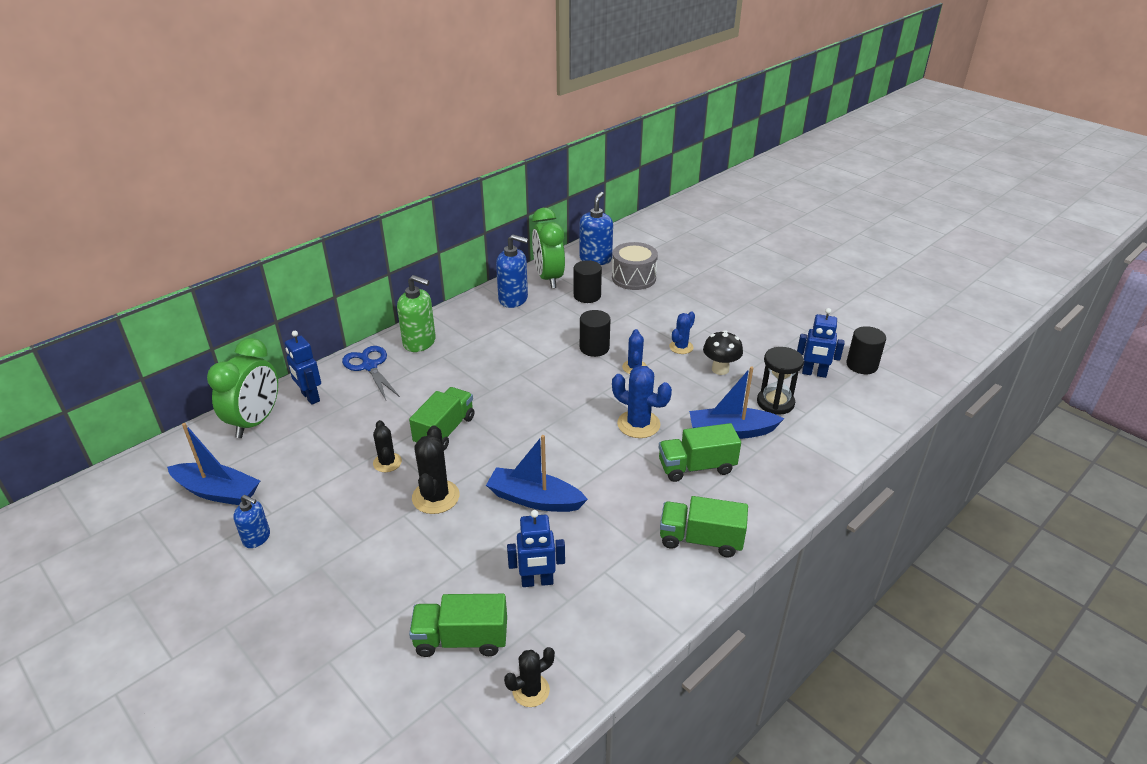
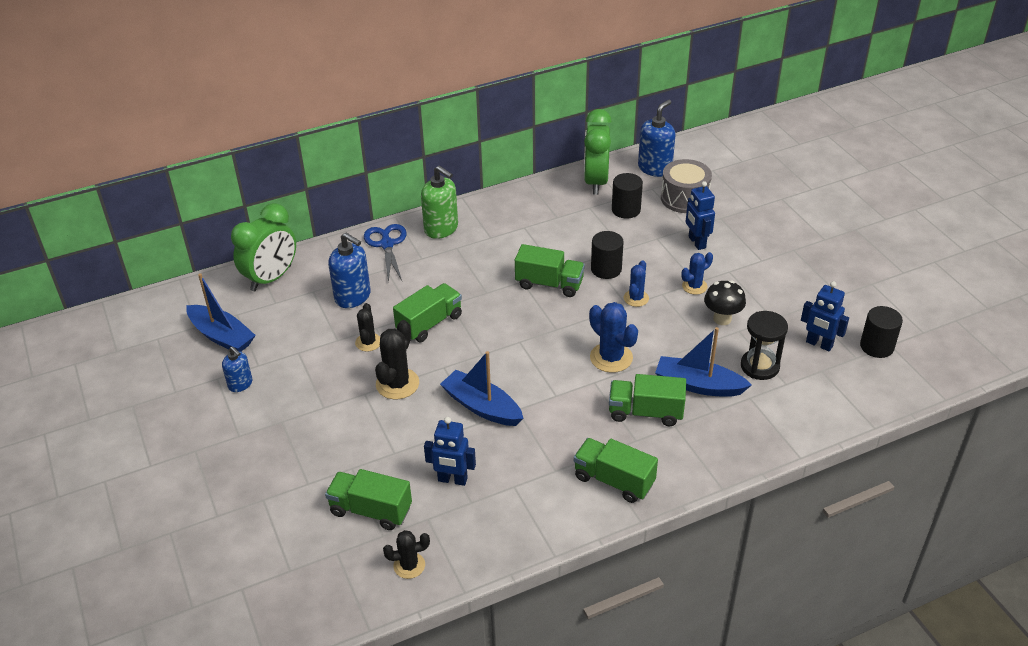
camera: 20 degrees right, 5 degrees up
blue robot [285,331,321,405] -> blue robot moved to [686,181,715,250]
blue soap dispenser [496,234,528,308] -> blue soap dispenser moved to [328,233,371,308]
none -> green truck [515,244,585,297]

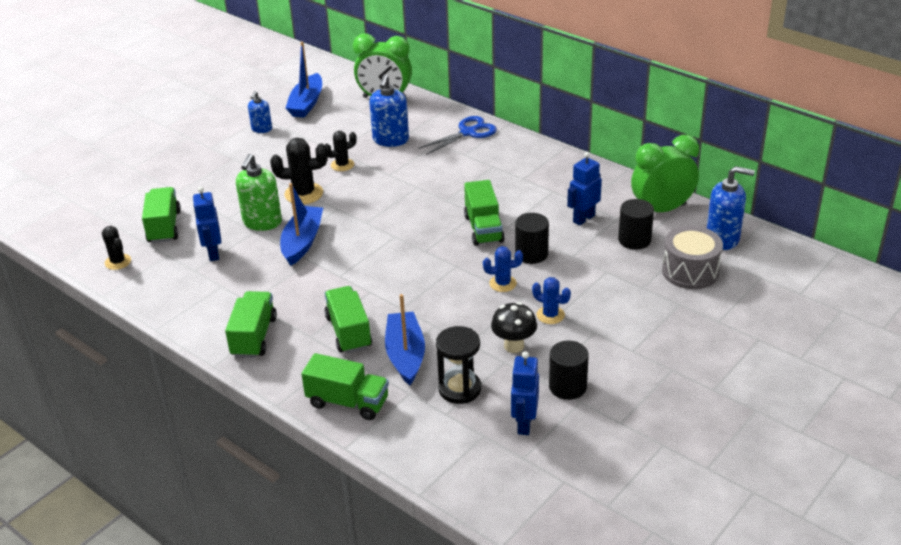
camera: 65 degrees right, 5 degrees down
green truck [393,283,462,342] -> green truck moved to [302,353,389,420]
green soap dispenser [421,166,458,239] -> green soap dispenser moved to [236,154,282,231]
blue cactus [589,302,638,373] -> none
blue robot [686,181,715,250] -> blue robot moved to [567,152,602,226]
black cylinder [860,306,903,358] -> black cylinder moved to [549,341,589,400]

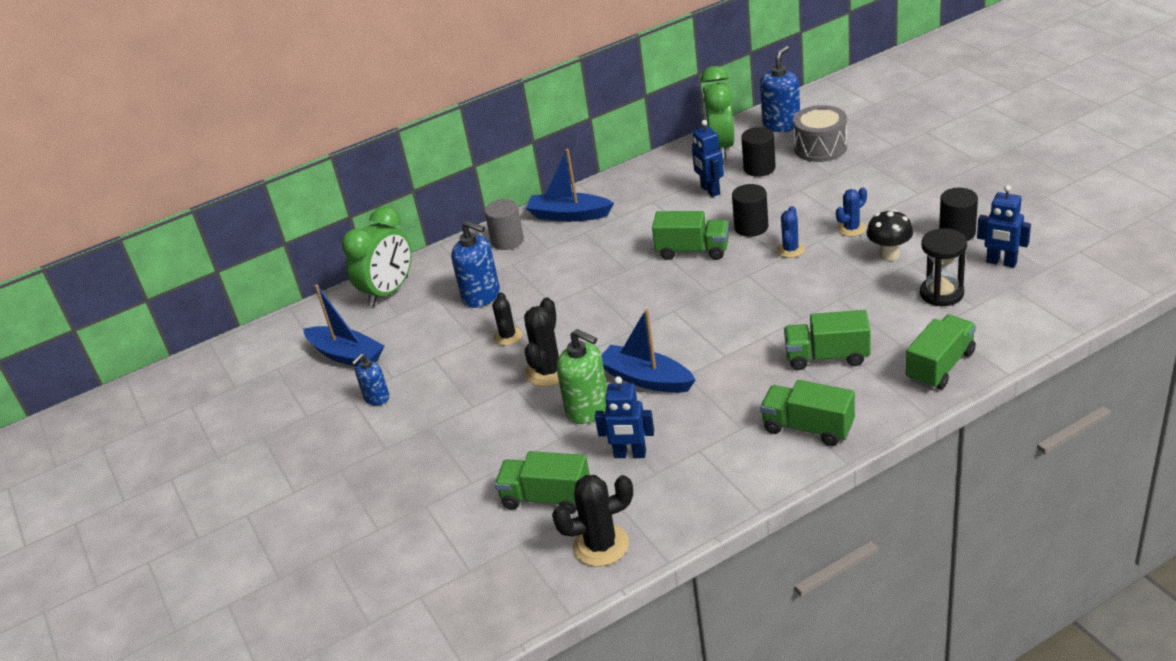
camera: 65 degrees left, 0 degrees up
black cactus [102,226,131,270] -> black cactus [552,475,633,567], size x1.59
blue soap dispenser [248,91,272,133] -> blue soap dispenser turned 90 degrees clockwise [352,354,390,406]
blue boat [385,294,425,385] -> blue boat moved to [526,149,614,222]
blue scissors [418,116,497,155] -> grey cylinder [485,199,524,250]

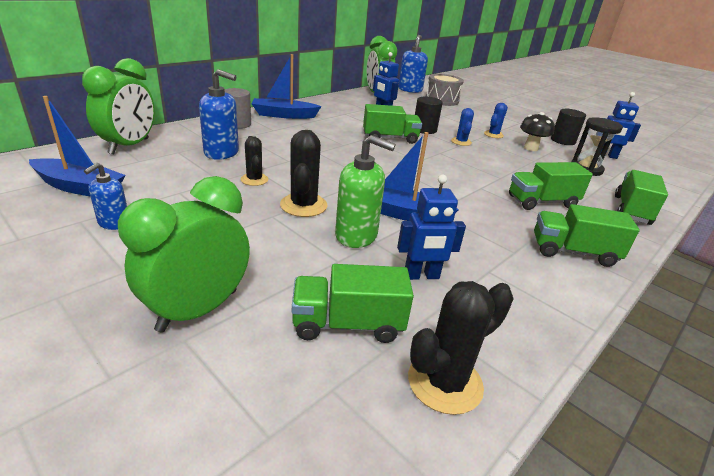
camera: 25 degrees left, 5 degrees down
black cylinder [741,127,776,177] -> none
none -> green clock [118,176,250,333]

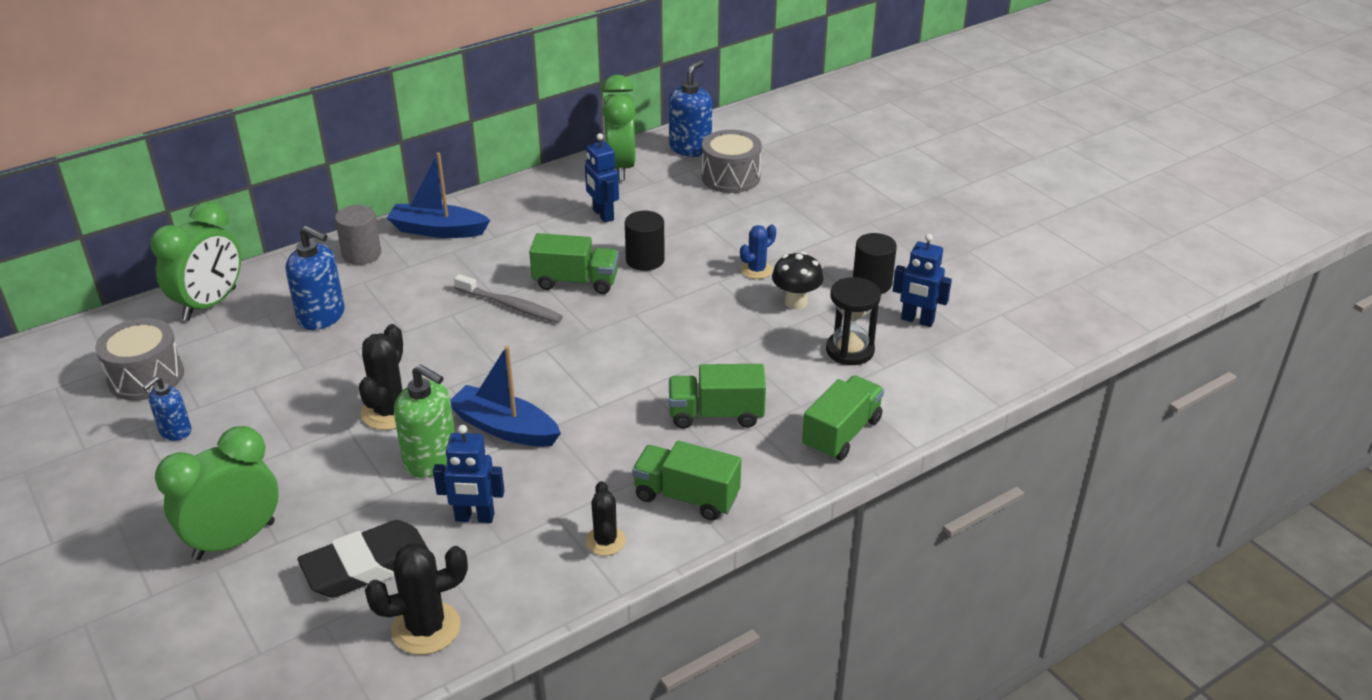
camera: 15 degrees right, 5 degrees up
blue boat [29,96,126,196] -> grey drum [95,318,184,401]
black cactus [241,136,269,186] -> black cactus moved to [585,481,626,556]
green truck [292,264,414,343] -> black eraser [297,520,429,598]
blue cactus [451,108,474,146] -> none
none -> grey toothbrush [454,274,563,323]

